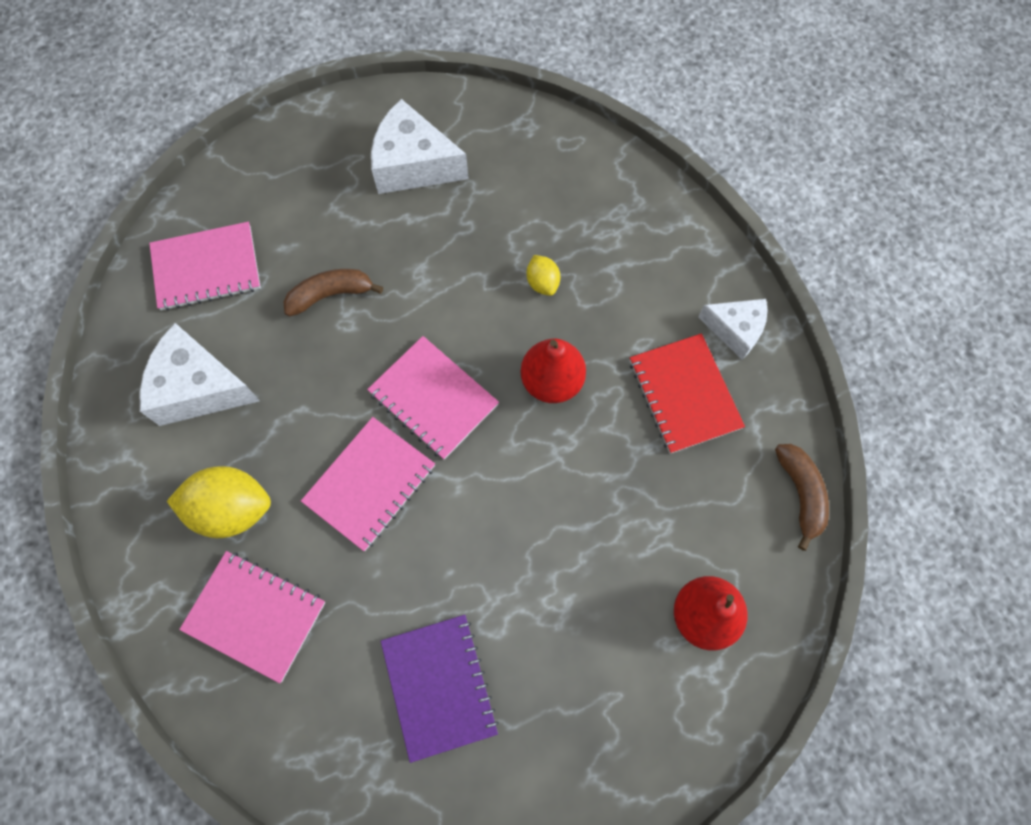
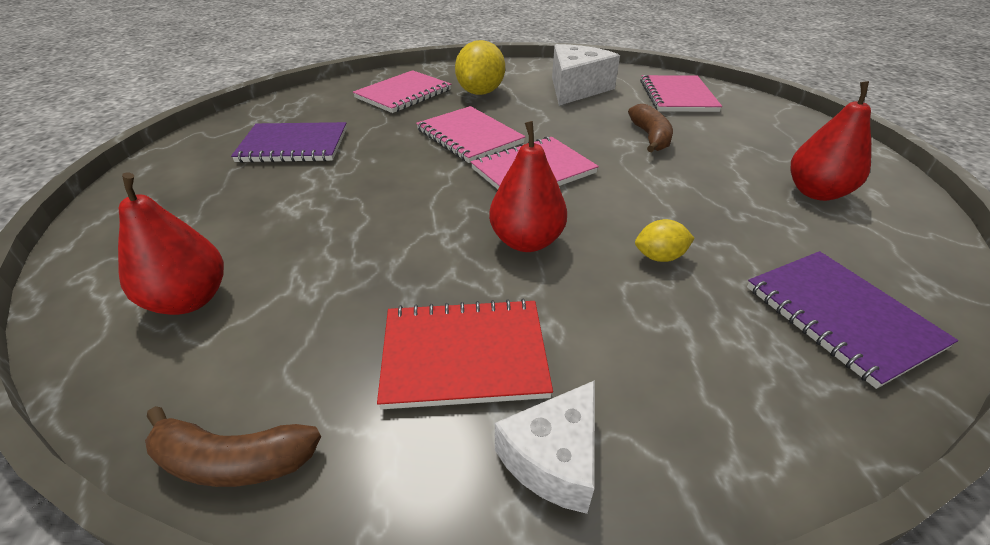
camera: 105 degrees right, 30 degrees down
white cheese [371,99,469,194] -> red pear [791,81,871,201]
none -> purple notebook [747,251,958,389]

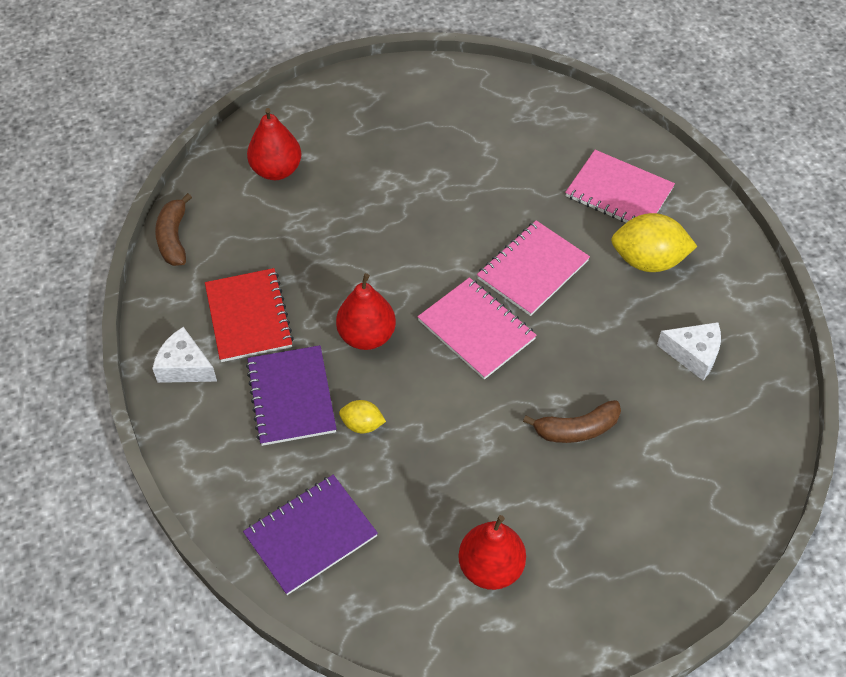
camera: 80 degrees right, 15 degrees up
purple notebook [231,122,347,163] -> purple notebook moved to [246,345,337,446]
white cheese [552,44,620,106] -> white cheese [657,322,721,380], size x0.63
yellow lemon [635,219,695,262] -> yellow lemon turned 60 degrees counterclockwise [339,400,386,433]
pink notebook [640,75,722,112] -> none

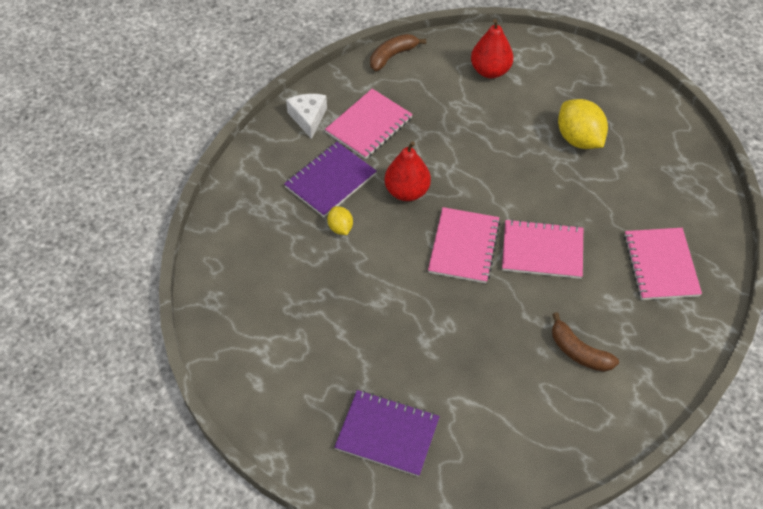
camera: 55 degrees right, 0 degrees up
red notebook [205,268,294,362] -> pink notebook [325,89,413,159]
purple notebook [243,475,378,595] -> purple notebook moved to [334,390,440,477]
red pear [458,515,526,590] -> none
brown banana [523,400,621,443] -> brown banana moved to [552,312,619,372]
yellow lemon [611,213,697,272] -> yellow lemon moved to [558,99,608,149]
white cheese [657,322,721,380] -> none

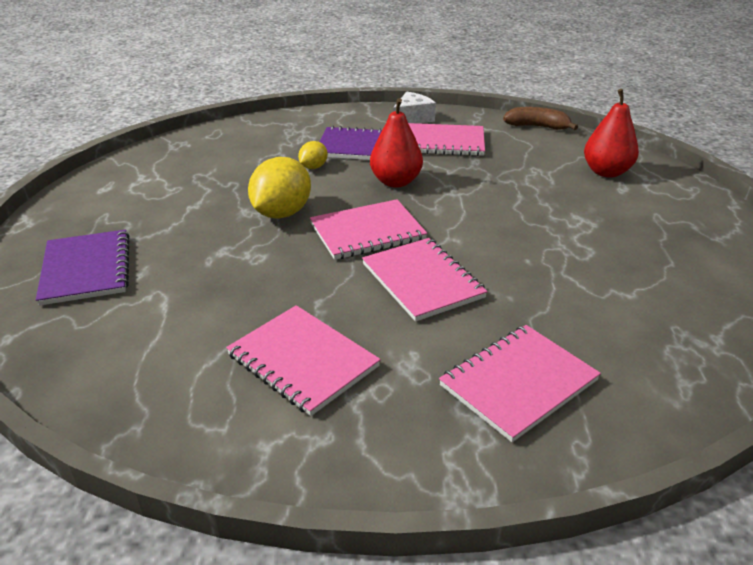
camera: 55 degrees right, 20 degrees down
brown banana [552,312,619,372] -> pink notebook [226,305,381,416]
yellow lemon [558,99,608,149] -> yellow lemon moved to [248,157,311,219]

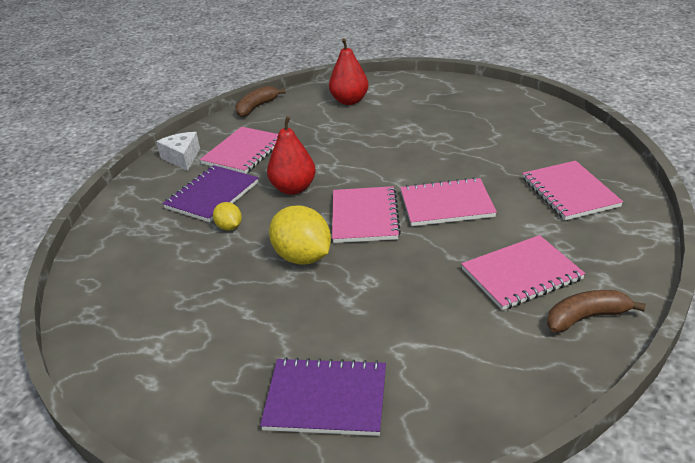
camera: 65 degrees left, 0 degrees up
none -> brown banana [547,290,646,333]

